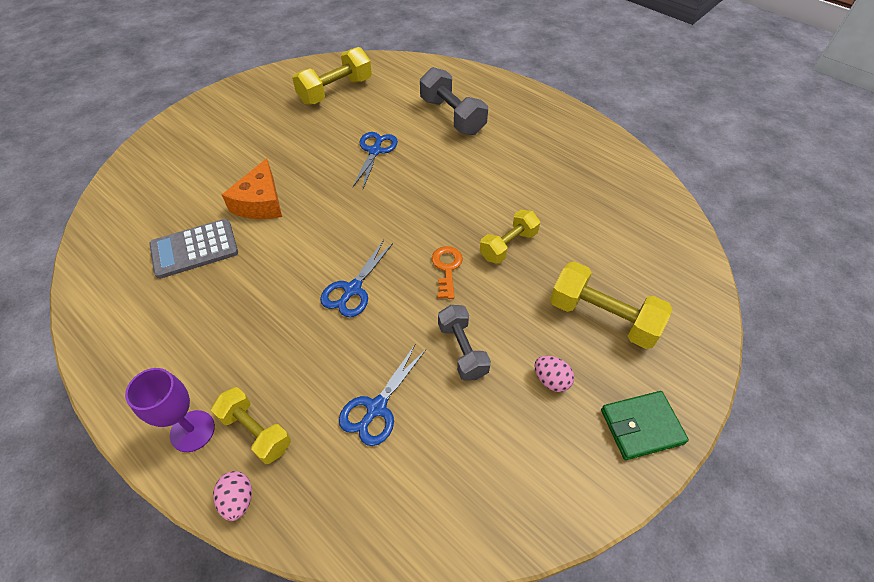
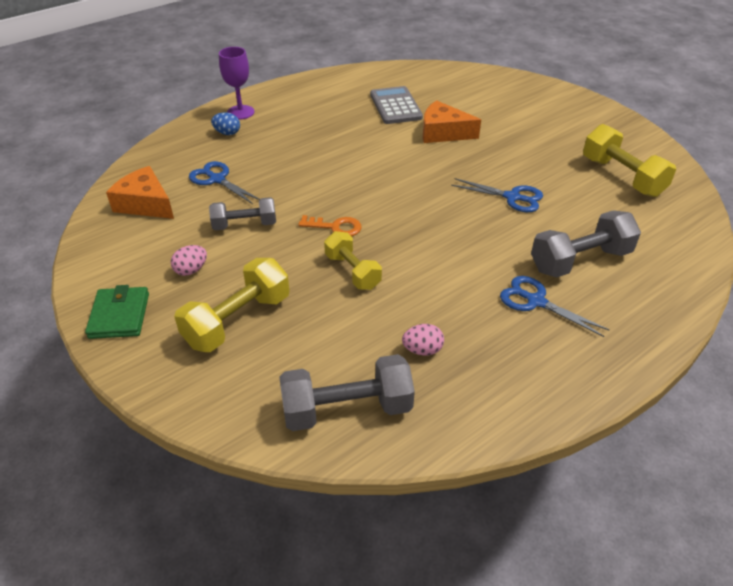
camera: 100 degrees right, 10 degrees down
yellow dumbbell [211,387,291,464] -> blue egg [211,112,240,135]
pink egg [213,471,252,521] -> pink egg moved to [402,324,444,356]
blue scissors [320,240,393,317] -> blue scissors moved to [500,276,609,337]
none -> orange cheese [106,166,174,219]
none -> grey dumbbell [279,354,415,431]

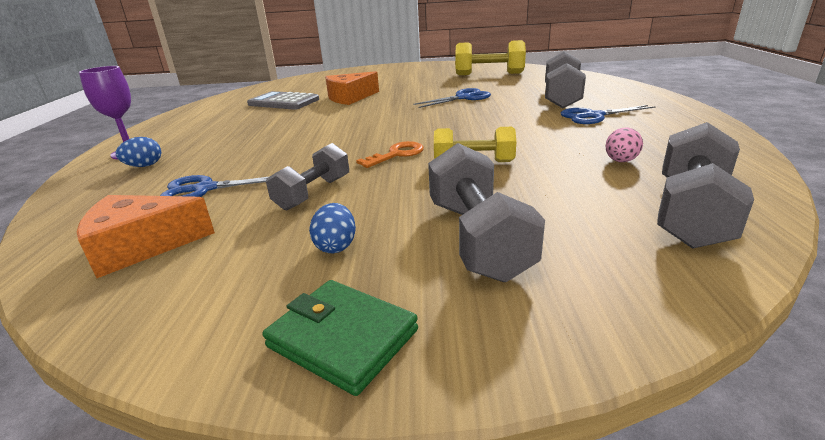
camera: 50 degrees left, 15 degrees down
pink egg [171,245,207,276] -> blue egg [309,203,356,253]
yellow dumbbell [174,258,290,352] -> grey dumbbell [428,143,545,282]

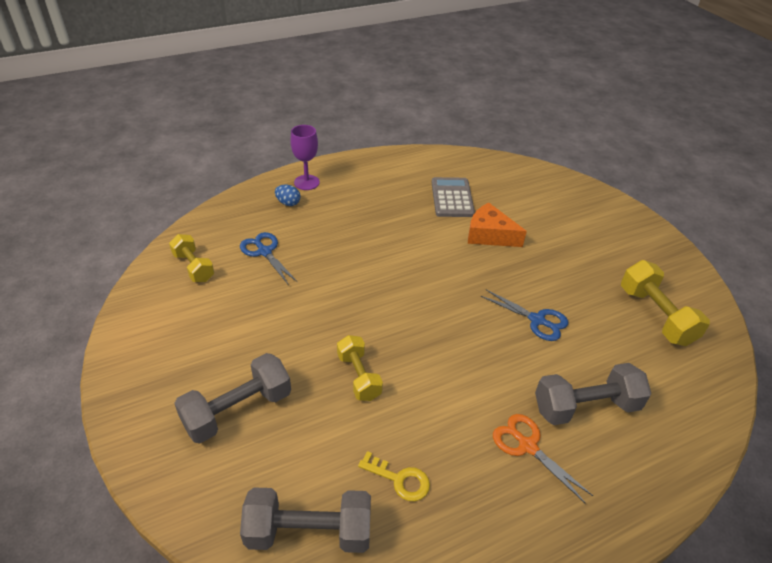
camera: 60 degrees right, 15 degrees up
orange cheese [77,195,215,278] -> yellow dumbbell [169,234,214,282]
green wallet [263,280,418,396] -> none
grey dumbbell [266,143,349,211] -> none
blue egg [309,203,356,253] -> none
orange key [356,141,424,168] -> none
blue scissors [561,105,656,124] -> orange scissors [493,414,593,504]
pink egg [606,128,643,162] -> yellow key [358,451,430,501]

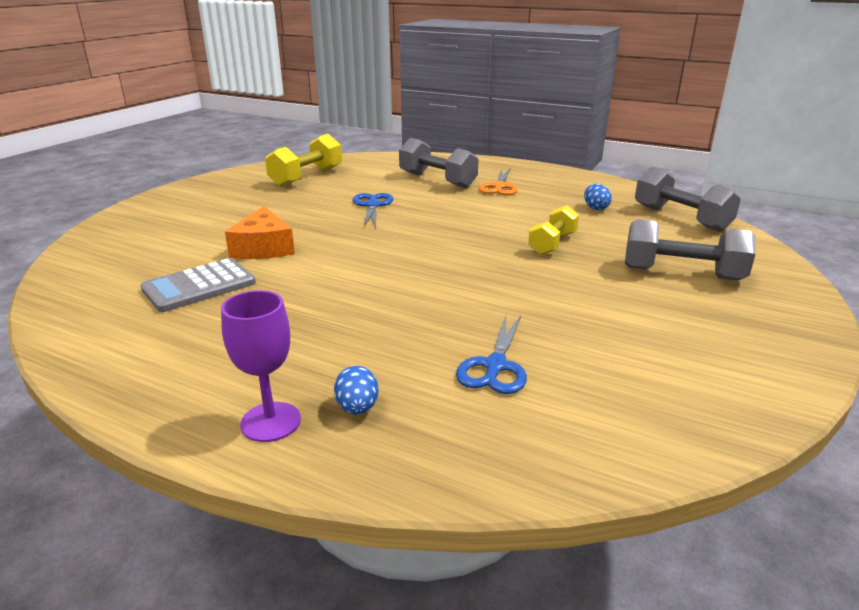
camera: 125 degrees left, 15 degrees down
yellow dumbbell [169,234,214,282] -> none
yellow key [358,451,430,501] -> blue egg [584,184,612,210]

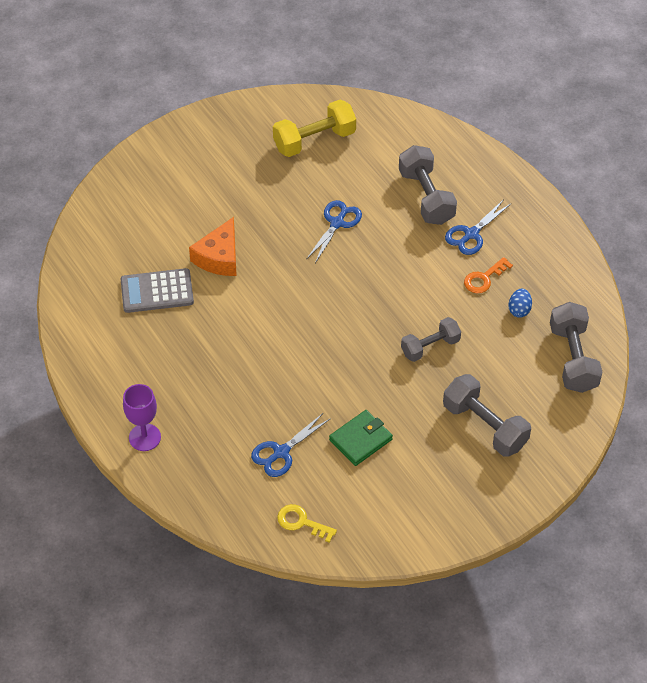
camera: 30 degrees right, 25 degrees up
blue egg [334,366,379,414] -> none
orange scissors [478,168,518,195] -> blue scissors [445,199,512,255]
yellow dumbbell [528,205,579,255] -> grey dumbbell [401,317,461,362]
none -> yellow key [277,504,337,543]
none -> green wallet [329,410,393,466]
none -> orange key [464,257,513,293]

